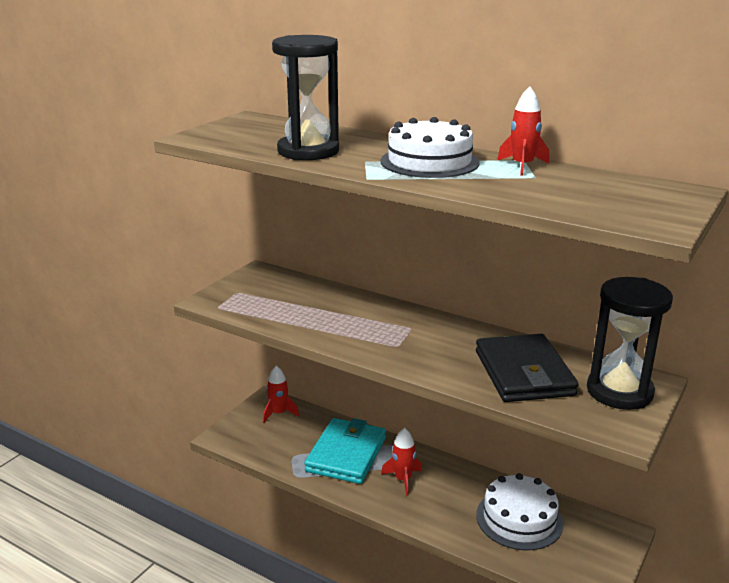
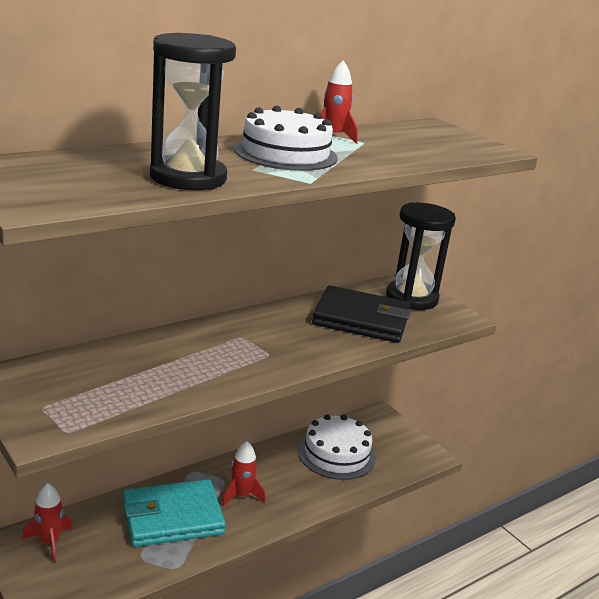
camera: 70 degrees left, 0 degrees up
turquoise wallet [304,418,386,484] -> turquoise wallet turned 60 degrees counterclockwise [123,479,226,547]

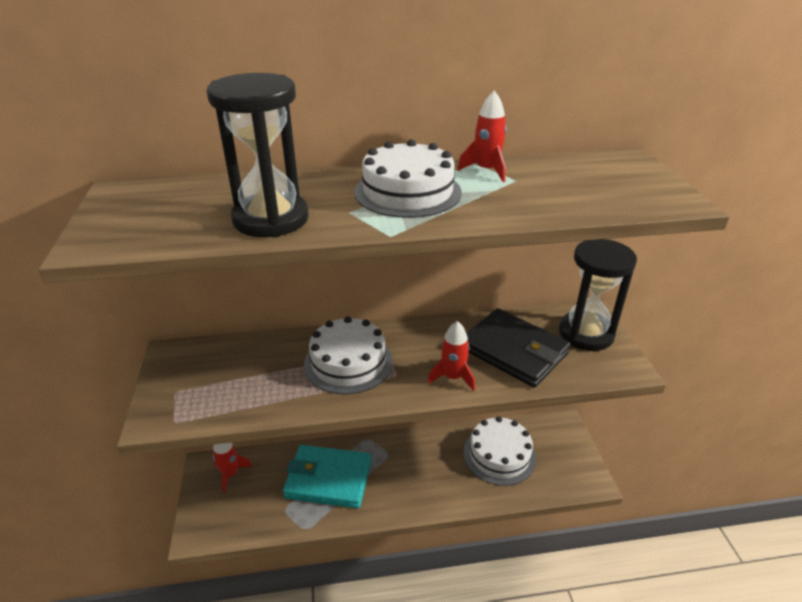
camera: 30 degrees right, 10 degrees up
red rocket [222,441,266,506] -> red rocket moved to [428,321,475,391]
none -> white cake [304,316,393,394]

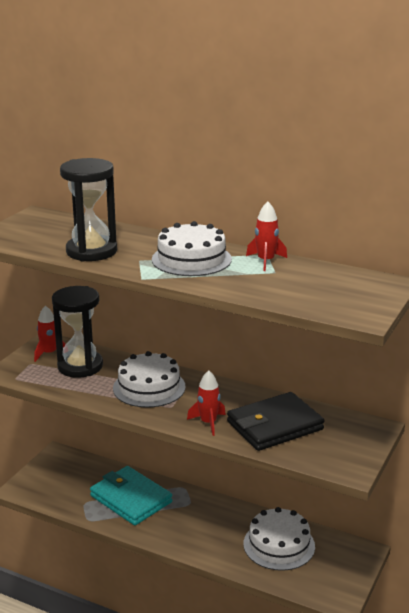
camera: 35 degrees right, 10 degrees down
red rocket [213,442,252,493] -> red rocket moved to [34,306,66,362]
black wallet [466,308,571,387] -> black wallet turned 75 degrees clockwise [227,392,324,451]
black hourglass [559,239,637,351] -> black hourglass moved to [52,286,103,378]

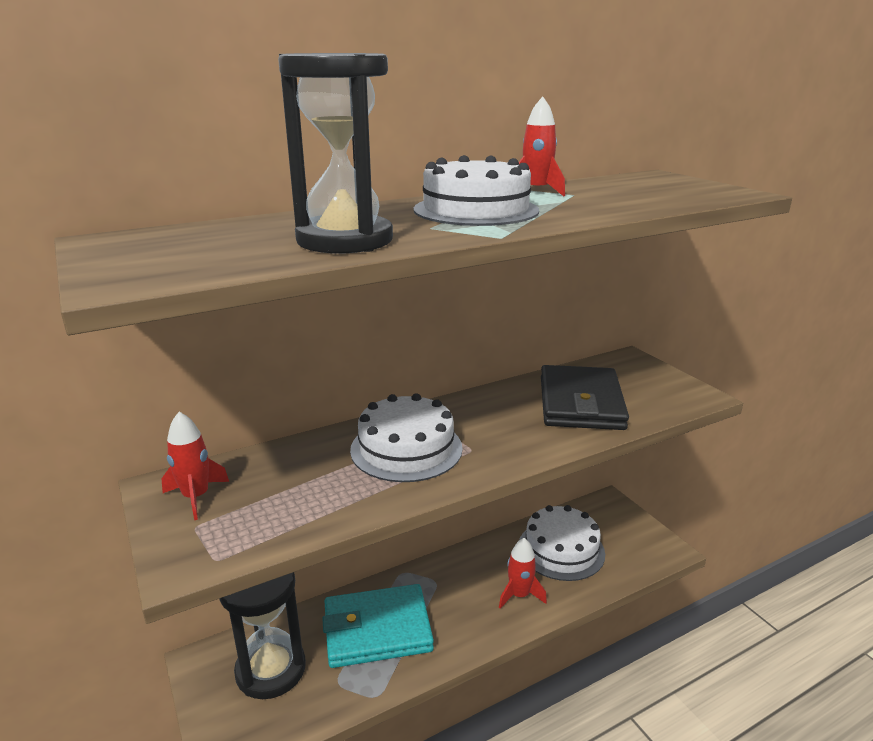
camera: 55 degrees left, 0 degrees up
black hourglass [52,286,103,378] -> black hourglass moved to [219,572,306,699]
red rocket [187,370,226,436] -> red rocket moved to [499,538,547,609]

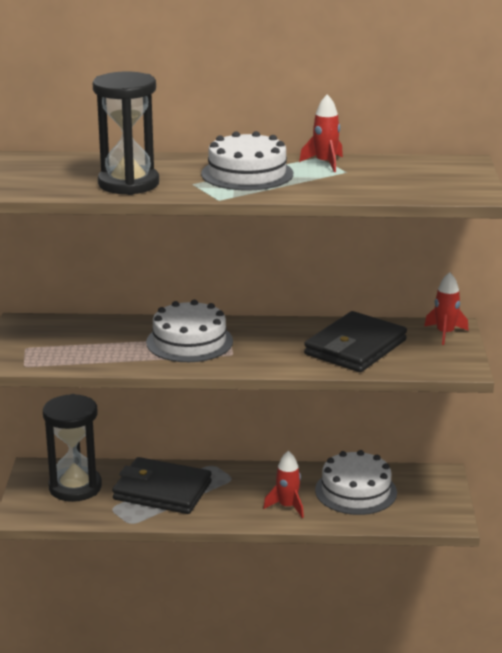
camera: 30 degrees right, 0 degrees up
red rocket [161,412,229,520] -> red rocket moved to [424,272,469,345]
turquoise wallet [322,584,434,668] -> black wallet [112,457,212,514]

